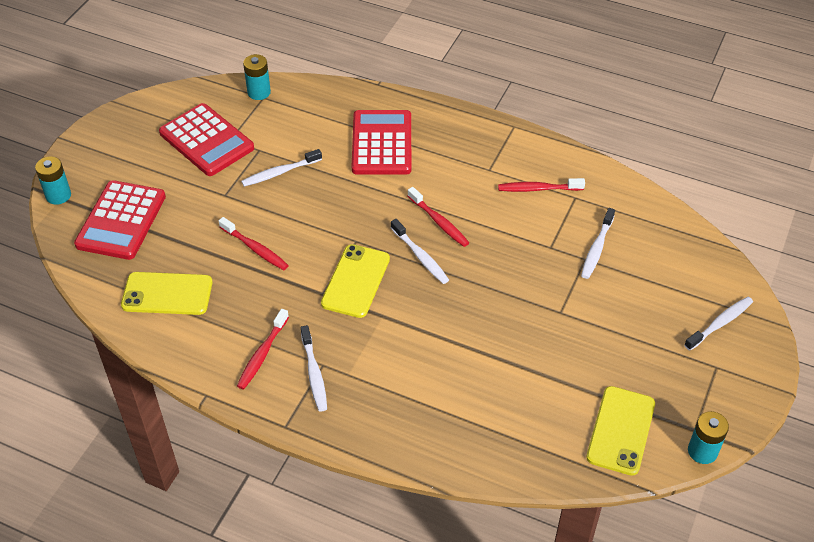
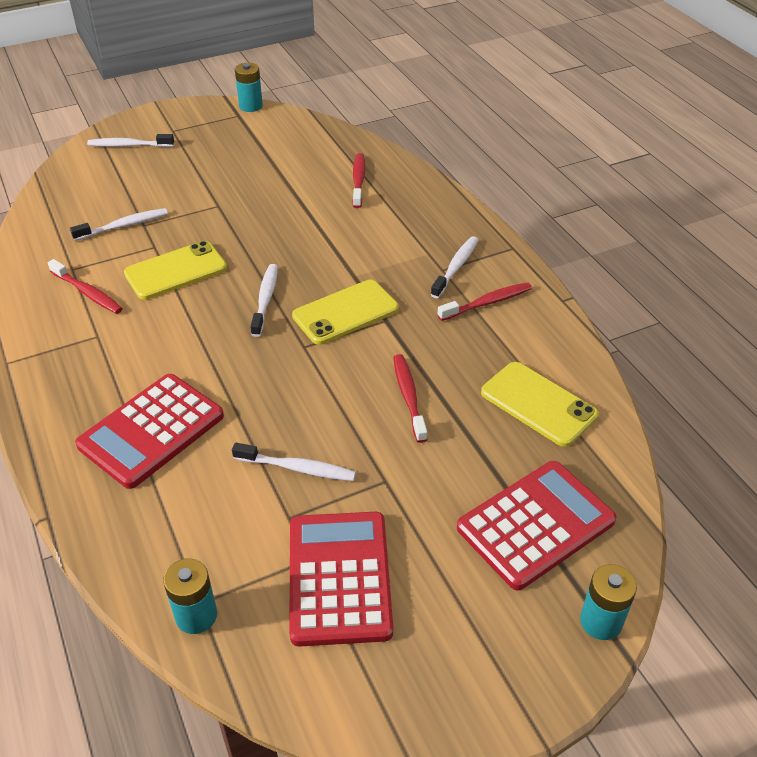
camera: 140 degrees left, 5 degrees down
red toothbrush [408,187,469,247] -> red toothbrush moved to [352,153,365,208]
yellow phone [586,386,655,476] -> yellow phone moved to [124,241,227,300]

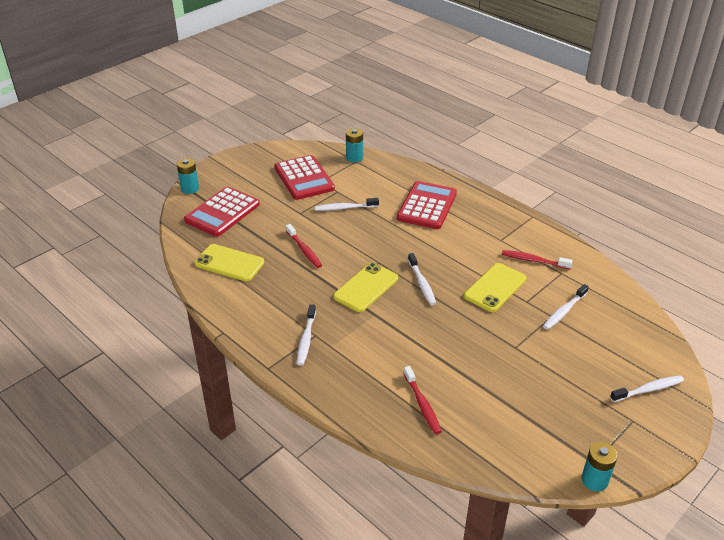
camera: 160 degrees right, 5 degrees down
red toothbrush [437,282,532,321] -> none

